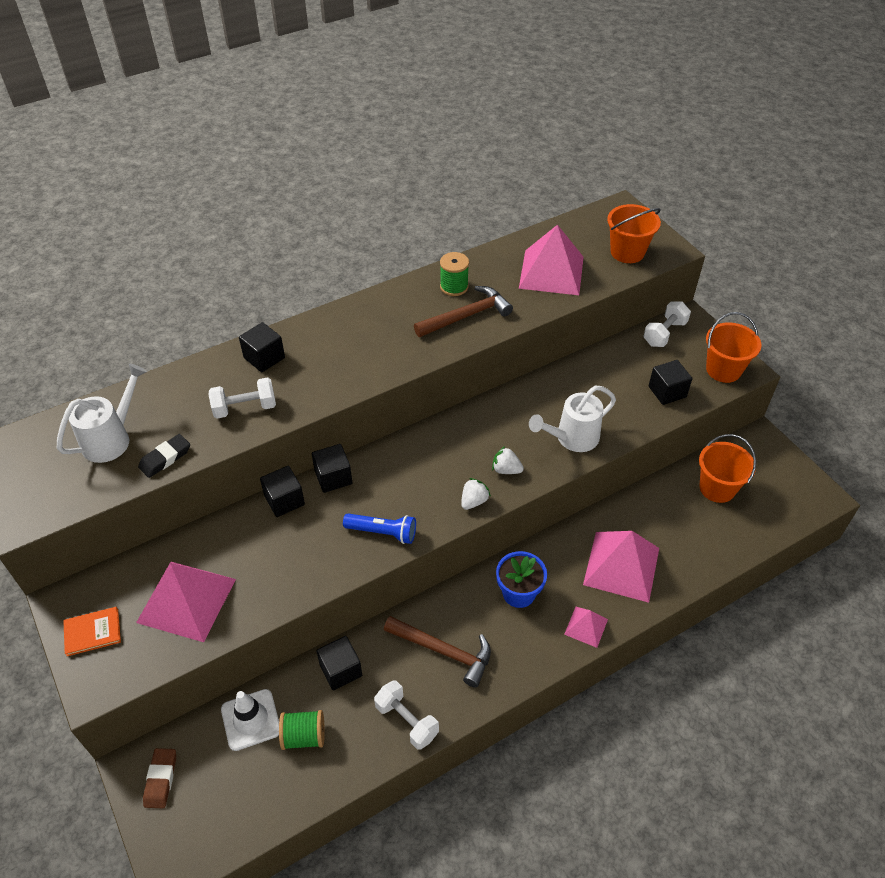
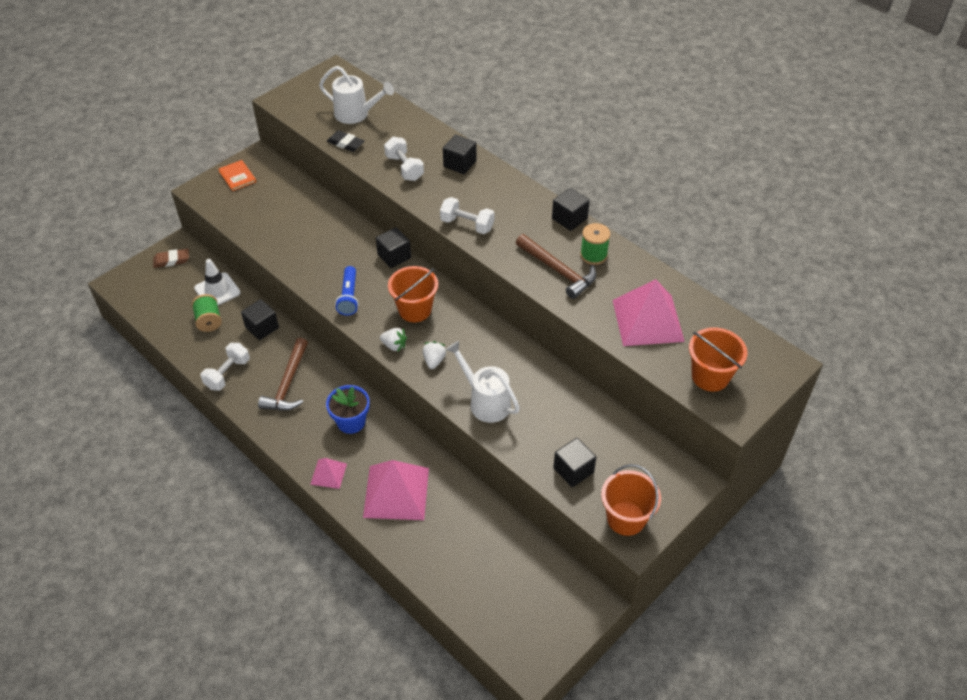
camera: 75 degrees right, 0 degrees up
pink pyramid [136,562,236,642] -> none
black cube [260,466,305,517] -> black cube moved to [552,188,590,231]
white dumbbell [643,302,691,347] -> white dumbbell moved to [440,197,494,234]
orange bucket [699,434,756,503] -> orange bucket moved to [388,266,438,322]

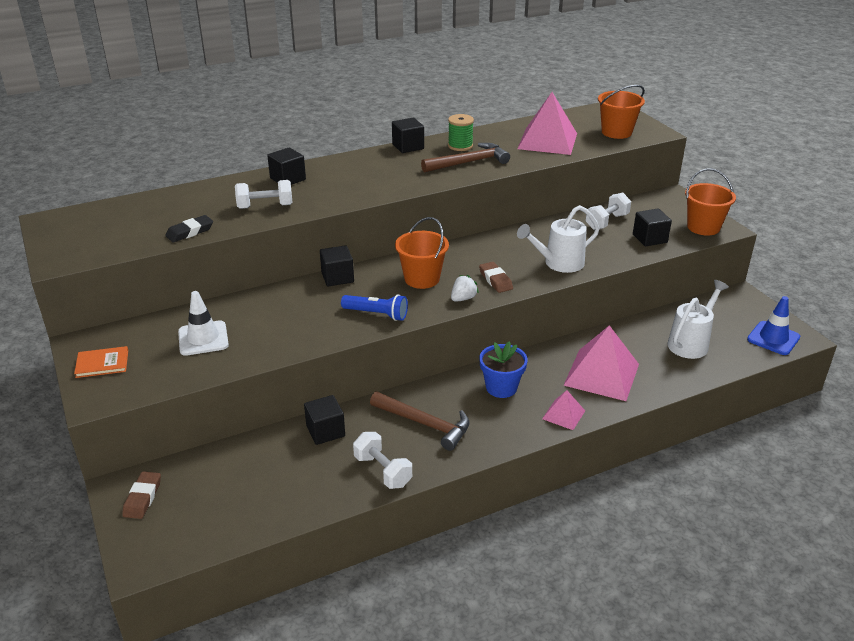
camera: 70 degrees left, 15 degrees down
green spool [192,294,222,332] -> none
white traffic cone [194,259,241,305] -> white traffic cone moved to [178,291,229,356]
white watering can [319,66,394,124] -> white watering can moved to [667,280,729,359]
white strawberry [423,341,446,369] -> brown eraser [479,262,513,293]
white dumbbell [440,197,494,234] -> white dumbbell moved to [586,193,631,230]
none -> blue traffic cone [747,296,800,355]

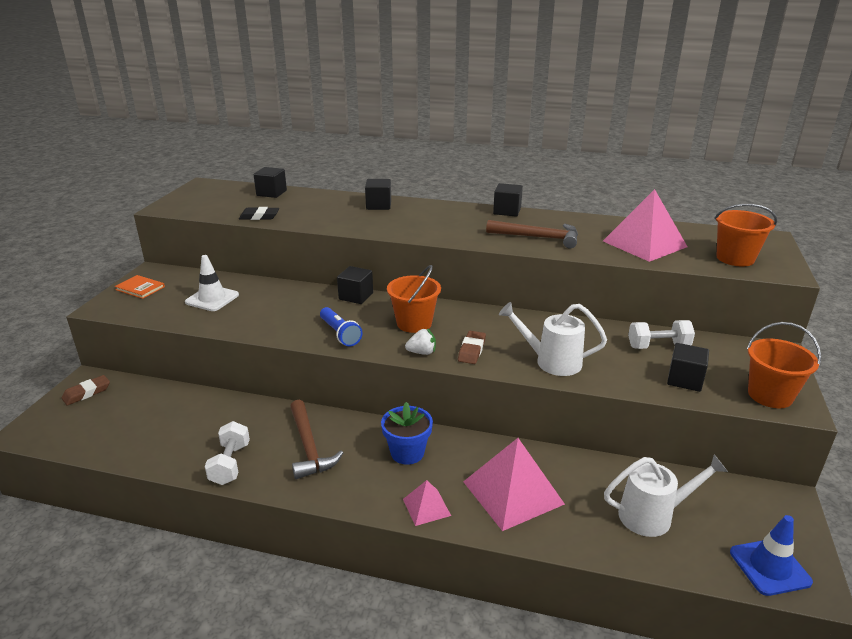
camera: 40 degrees right, 5 degrees down
white dumbbell [235,180,293,209] -> none
black cube [304,395,345,445] -> black cube moved to [254,167,287,198]
green spool [448,114,474,151] -> none

